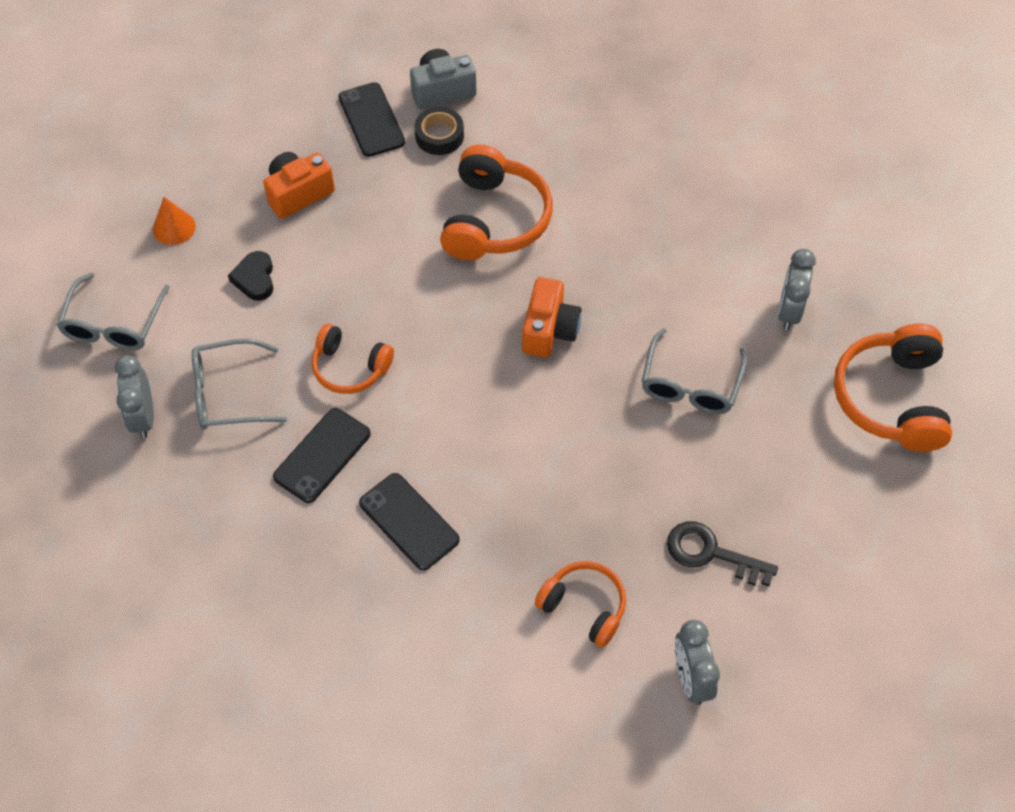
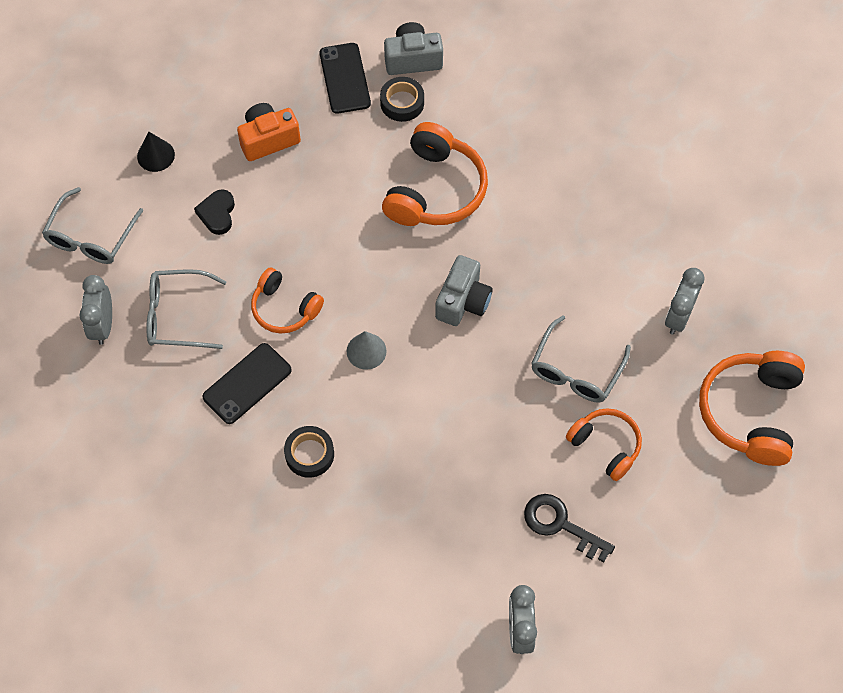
camera: 10 degrees right, 5 degrees up
orange cone [153,197,196,245] -> black cone [137,132,175,172]
black phone [359,473,460,570] -> black tape [284,426,334,478]
orange camera [522,277,582,357] -> grey camera [435,255,493,326]
orange headphones [535,561,626,647] -> orange headphones moved to [566,408,642,481]
none -> grey cone [347,331,387,370]

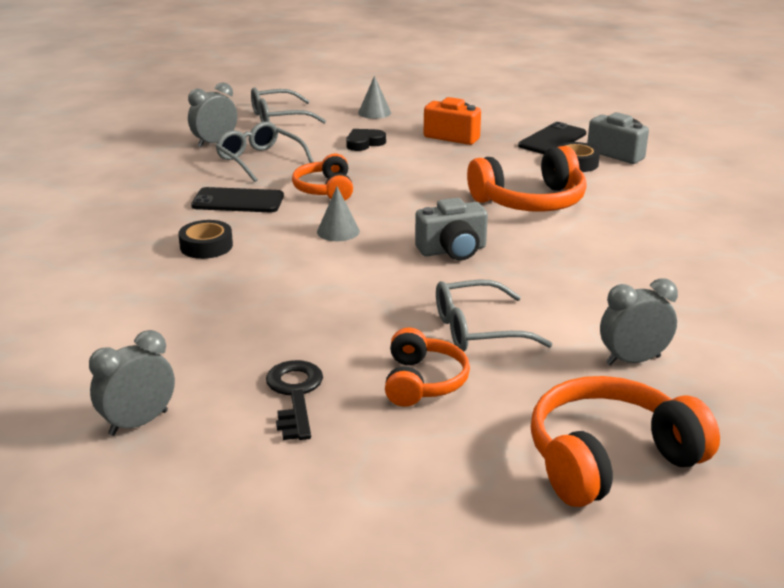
camera: 50 degrees right, 35 degrees down
black cone [137,132,175,172] -> grey cone [358,76,391,119]

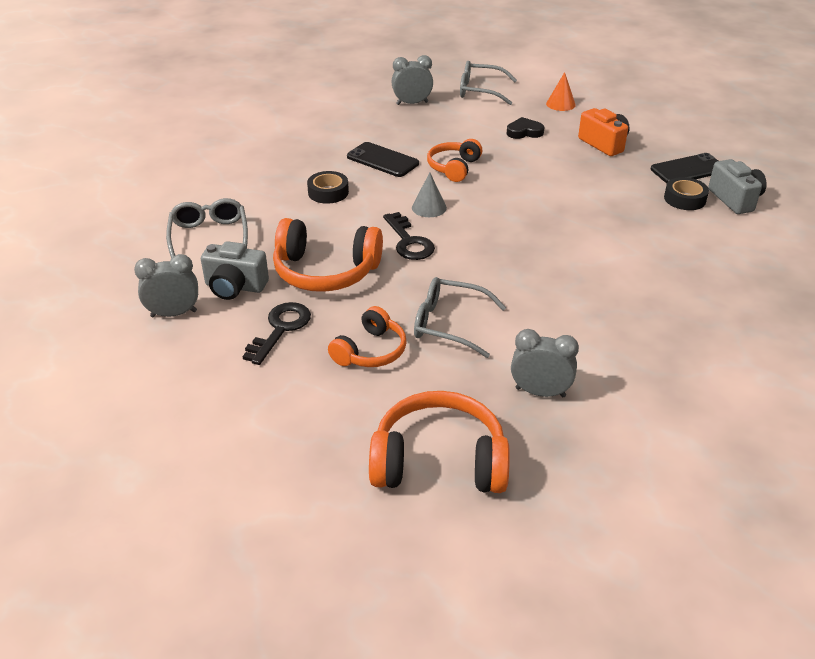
camera: 30 degrees right, 10 degrees up
grey glasses [215,121,314,182] -> grey glasses moved to [166,198,248,259]
grey cone [358,76,391,119] -> orange cone [546,72,576,111]
grey camera [415,198,488,260] -> grey camera moved to [201,241,269,300]
orange headphones [467,146,587,212] -> orange headphones moved to [273,218,383,292]
none -> black key [383,212,435,260]

